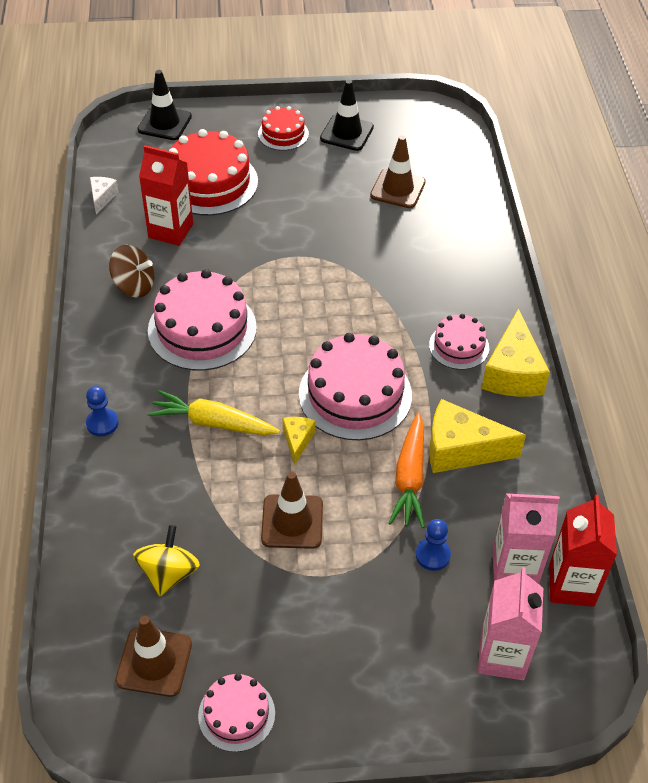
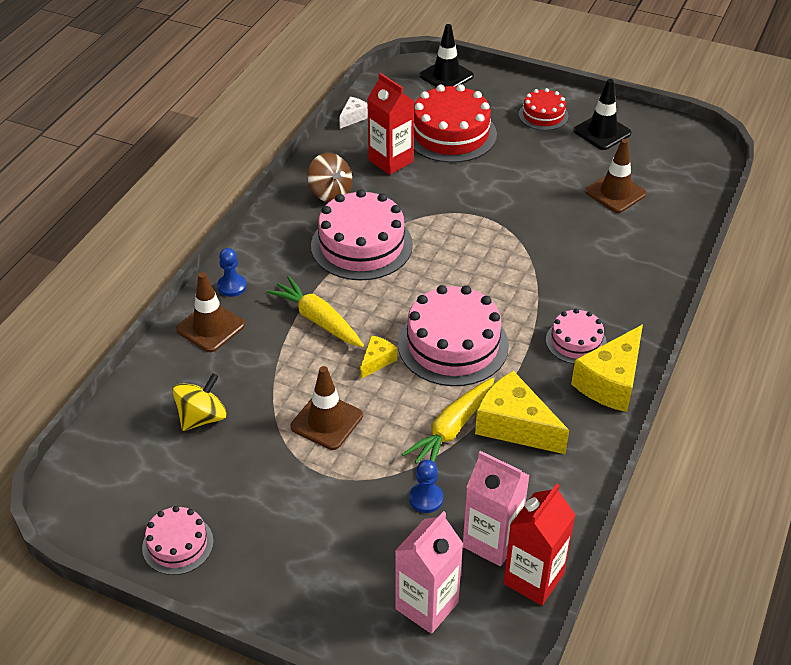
camera: 30 degrees right, 5 degrees down
brown traffic cone [115,616,192,697] -> brown traffic cone moved to [176,272,245,352]
orange carrot [389,413,425,528] -> yellow carrot [402,378,494,464]

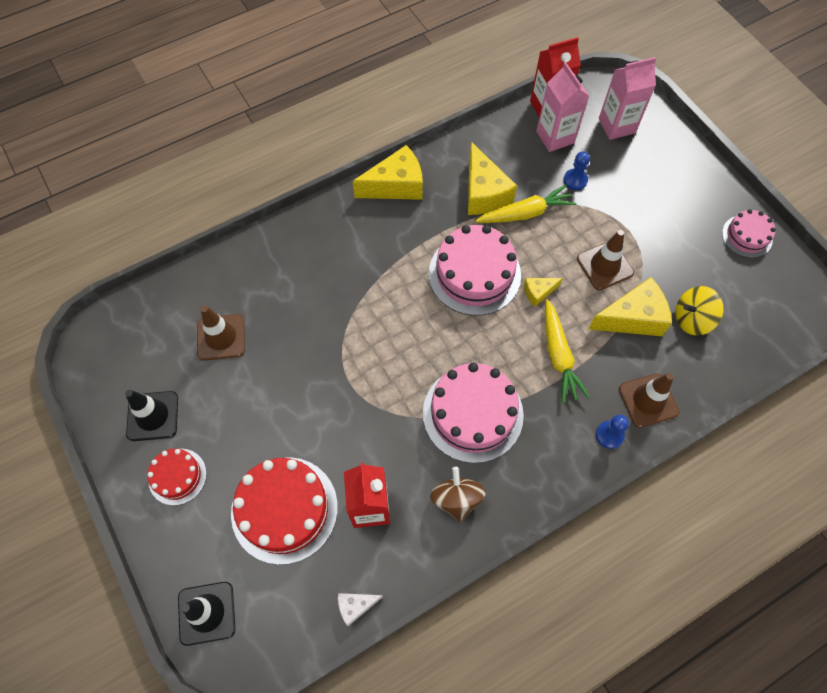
camera: 145 degrees left, 20 degrees up
pink cake [546,309,607,364] -> none
none -> yellow cheese [588,277,672,336]

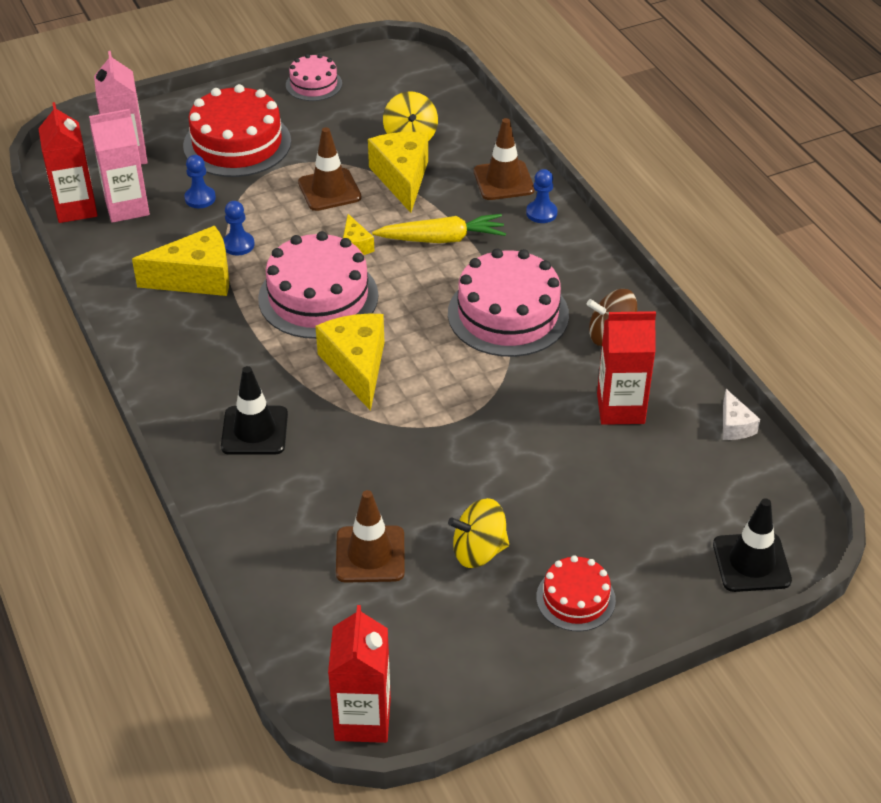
camera: 85 degrees left, 20 degrees down
black traffic cone [125,390,178,441] -> black traffic cone moved to [221,366,288,455]
red cake [231,457,338,565] -> red cake moved to [183,84,291,177]
yellow cheese [353,145,423,200] -> yellow cheese moved to [315,314,385,411]
yellow carrot [476,185,576,223] -> blue pawn [223,201,255,256]
none -> red carton [328,605,391,743]
none -> yellow spinning top [448,498,509,568]

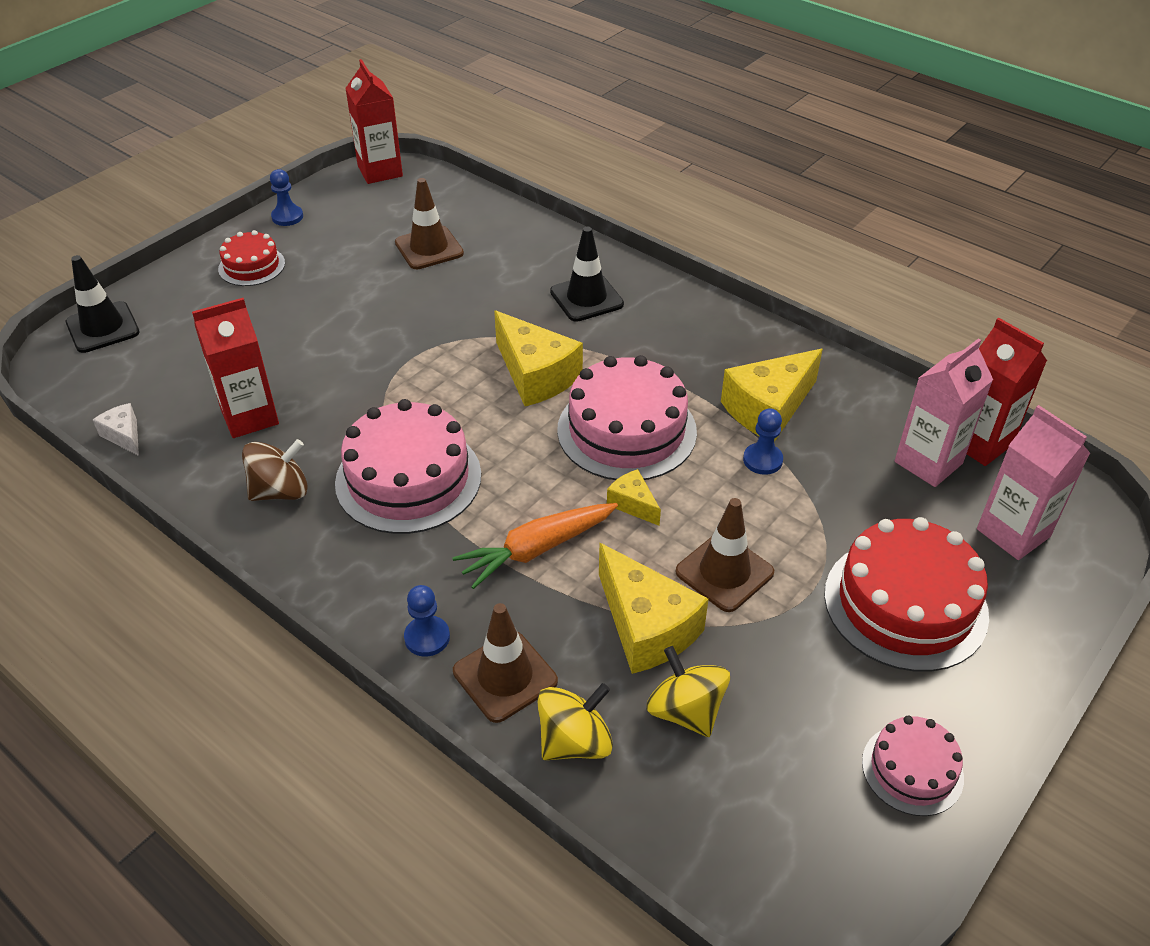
camera: 155 degrees right, 0 degrees up
blue pawn [184,155,216,208] -> blue pawn moved to [270,169,303,226]
yellow carrot [372,214,506,243] -> orange carrot [452,503,618,589]
yellow spinning top [448,498,509,568] -> yellow spinning top moved to [538,683,613,760]

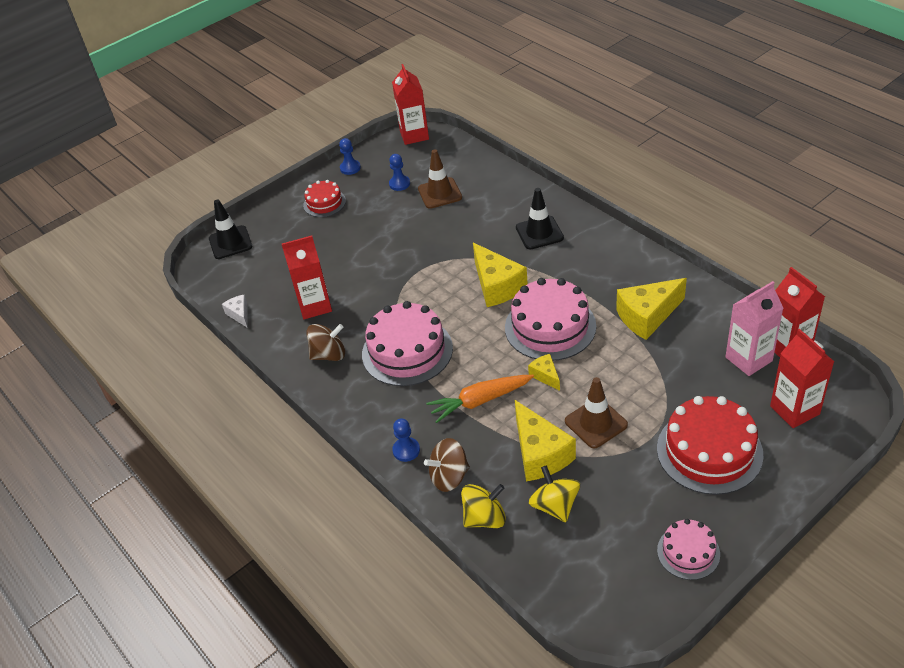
camera: 15 degrees right, 0 degrees up
brown traffic cone [453,603,558,723] -> brown spinning top [424,438,470,492]
blue pawn [743,408,783,475] -> blue pawn moved to [389,154,410,191]
pink carton [977,405,1090,560] -> red carton [770,329,834,428]

